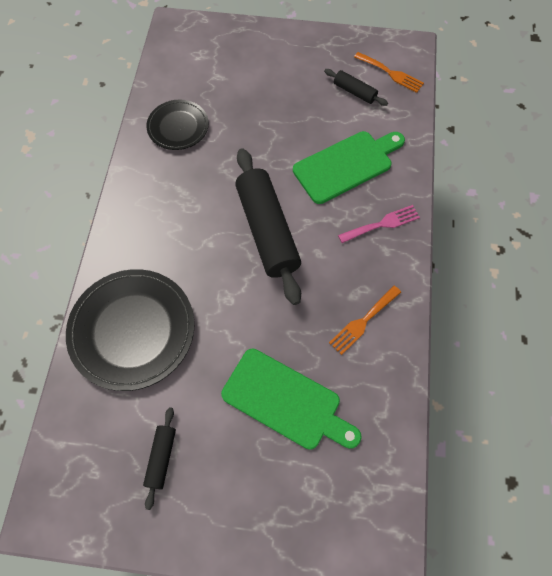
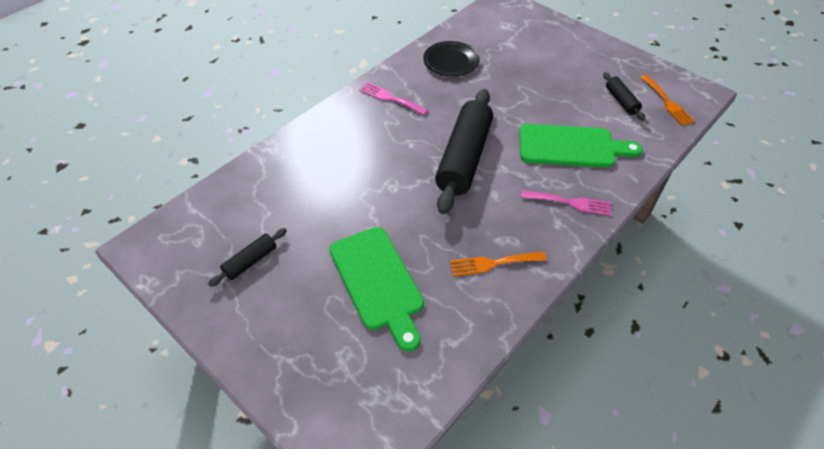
camera: 35 degrees right, 15 degrees down
black plate [66,269,195,391] -> none
none -> pink fork [359,82,428,115]

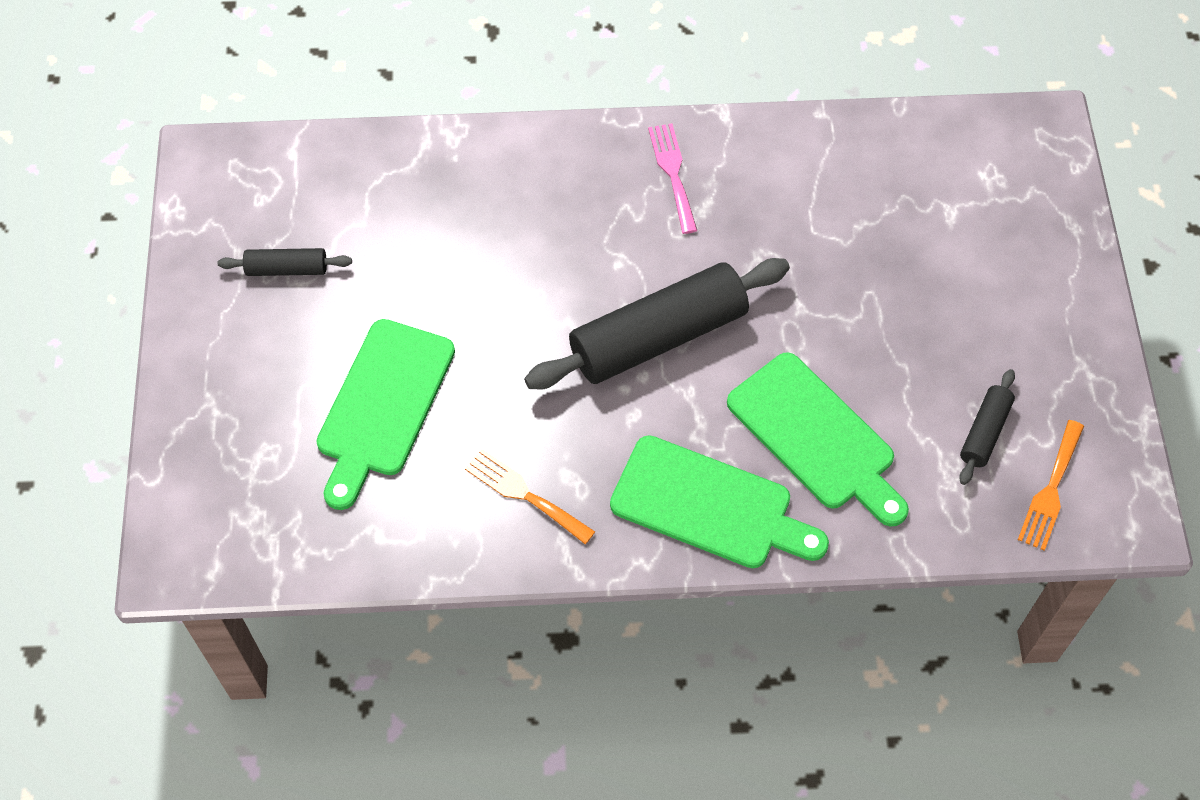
camera: 45 degrees right, 10 degrees up
black plate [423,41,480,76] -> none
pink fork [521,190,611,216] -> green cutting board [610,435,829,568]

